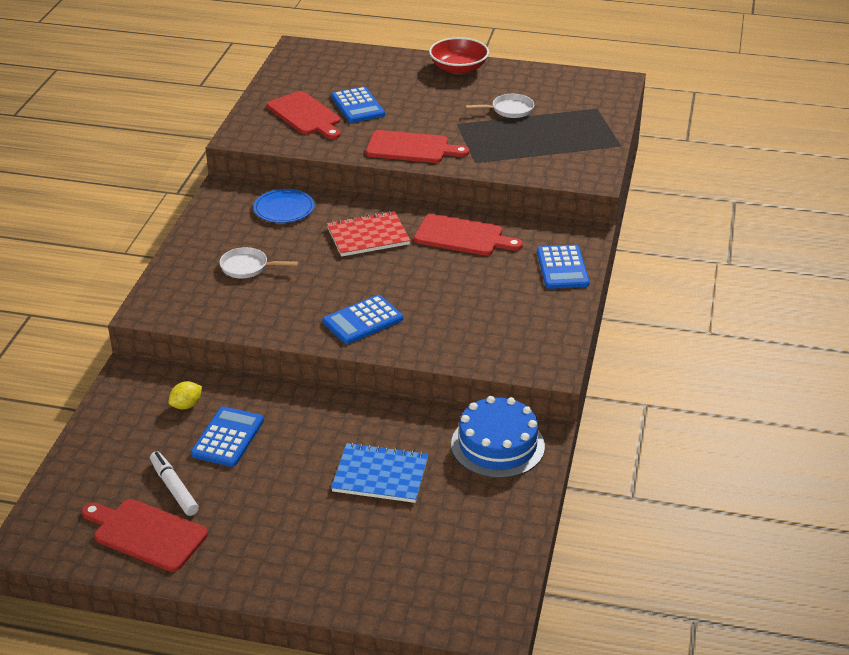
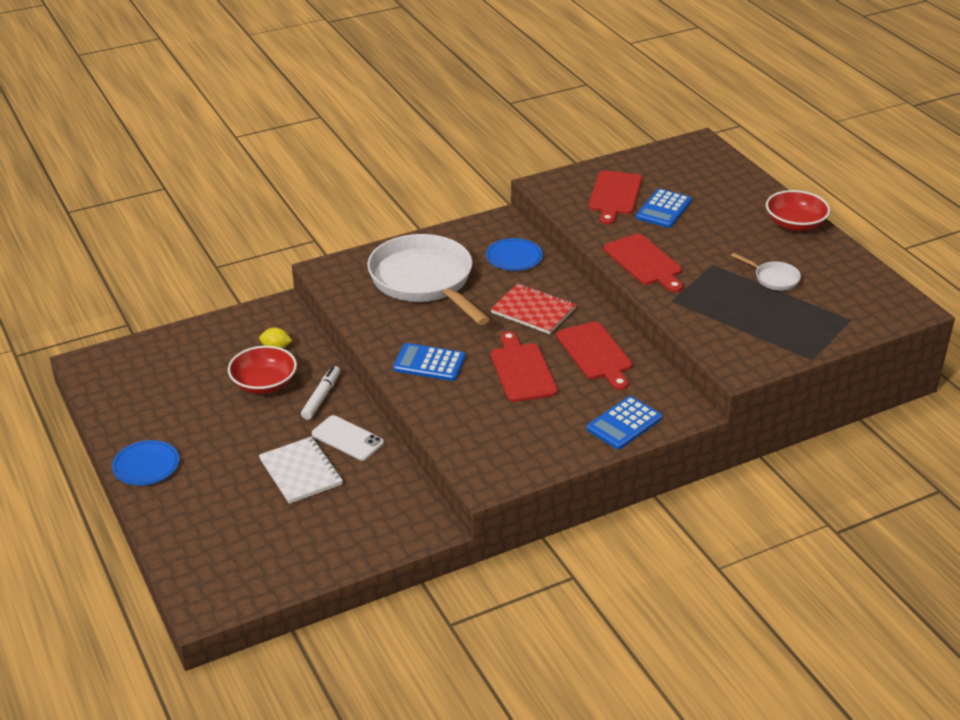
camera: 50 degrees right, 0 degrees up
red cutting board [82,499,208,572] -> red cutting board moved to [491,331,558,402]
white marker [150,451,199,516] -> white marker moved to [301,366,340,420]
blue calculator [191,406,264,467] -> red bowl [228,346,297,394]
white pan [220,247,298,279] -> white pan [367,234,490,325], size x2.45
blue notebook [331,442,428,503] -> white notebook [259,436,343,504]
blue cake [451,396,545,478] -> none
none -> blue plate [112,440,179,485]
none -> white phone [312,415,384,461]

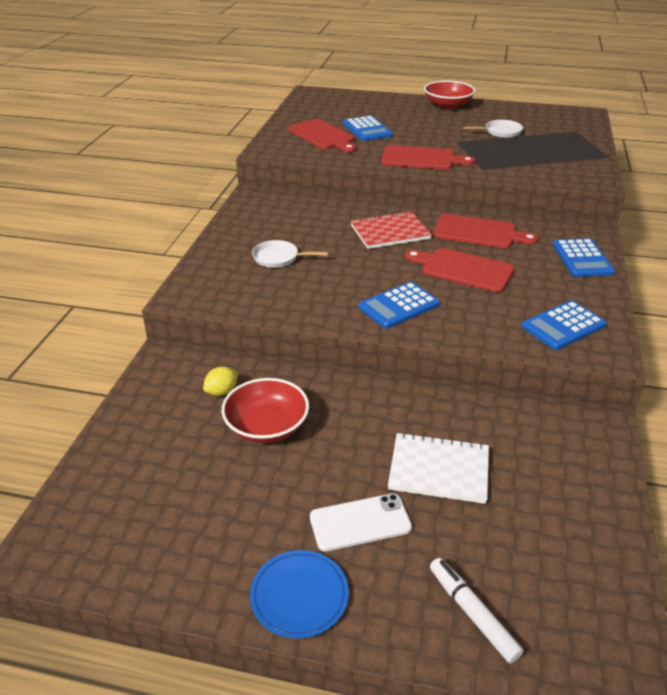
camera: 50 degrees left, 0 degrees up
white marker [301,366,340,420] -> white marker moved to [430,558,524,663]
white phone [312,415,384,461] -> white phone moved to [310,493,412,552]
white pan [367,234,490,325] -> white pan [252,240,329,268], size x0.41
blue plate [486,238,543,271] -> none
none -> blue calculator [522,300,607,350]

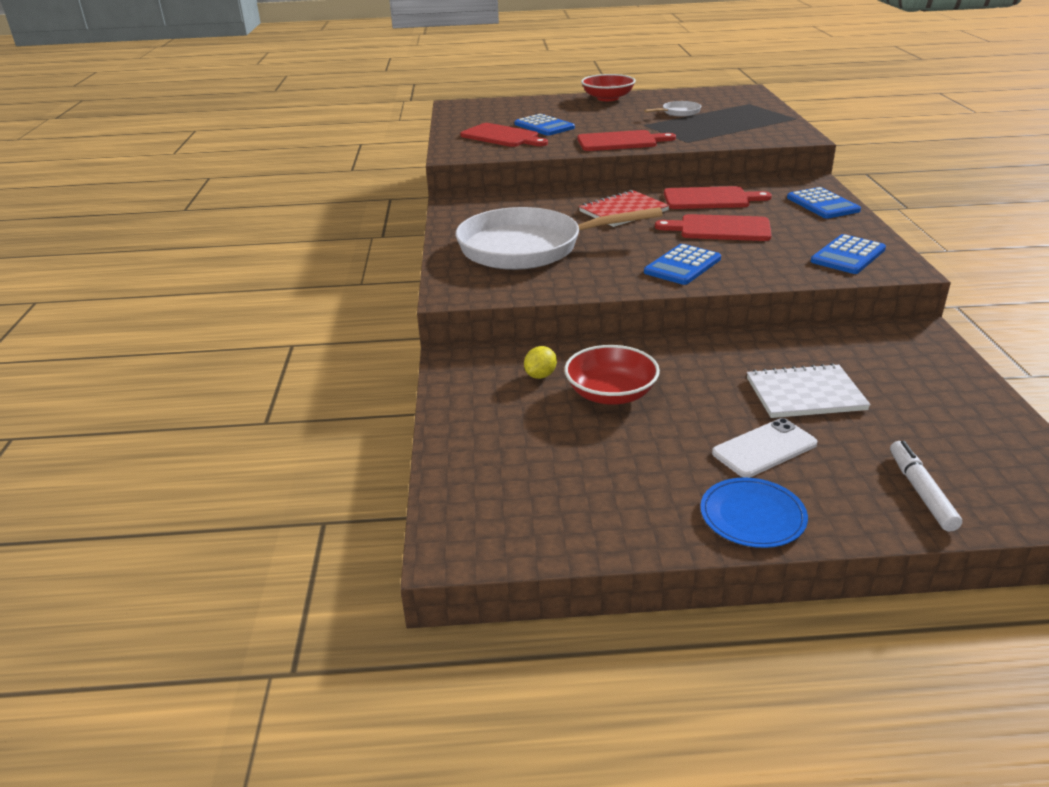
camera: 15 degrees left, 5 degrees down
white pan [252,240,329,268] -> white pan [455,207,663,270], size x2.45
white marker [430,558,524,663] -> white marker turned 45 degrees clockwise [890,441,962,532]

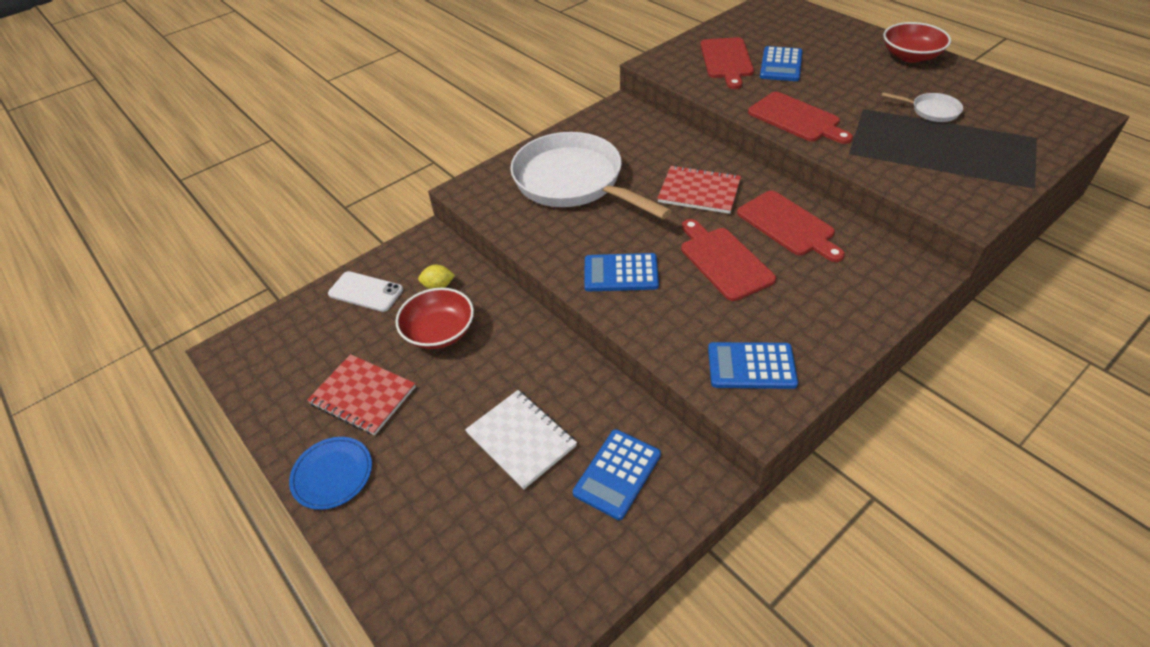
camera: 55 degrees right, 15 degrees up
white phone [712,418,817,478] -> white phone moved to [328,271,403,312]
blue calculator [787,187,861,219] -> blue calculator moved to [573,429,661,520]
white marker [890,441,962,532] -> none
none -> red notebook [307,354,416,435]

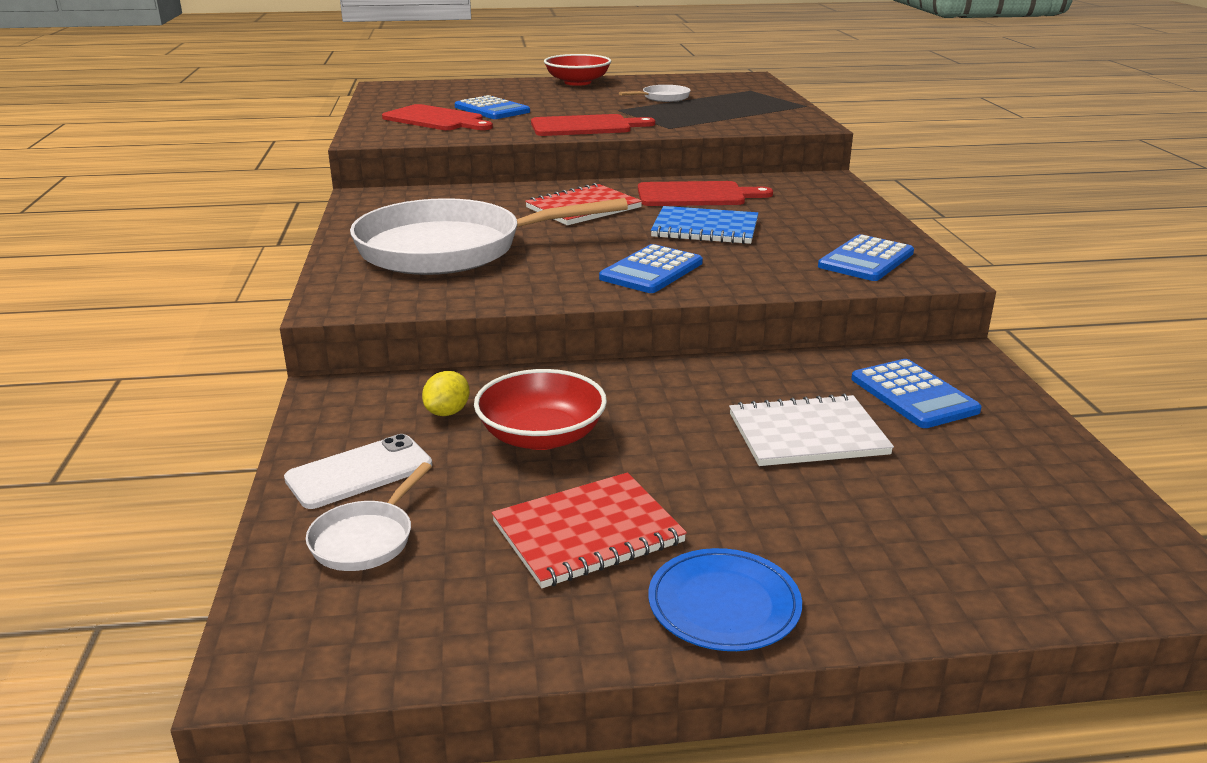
camera: 60 degrees left, 20 degrees down
red cutting board [681,219,776,301] -> blue notebook [651,206,758,244]
none -> white pan [306,462,432,571]

